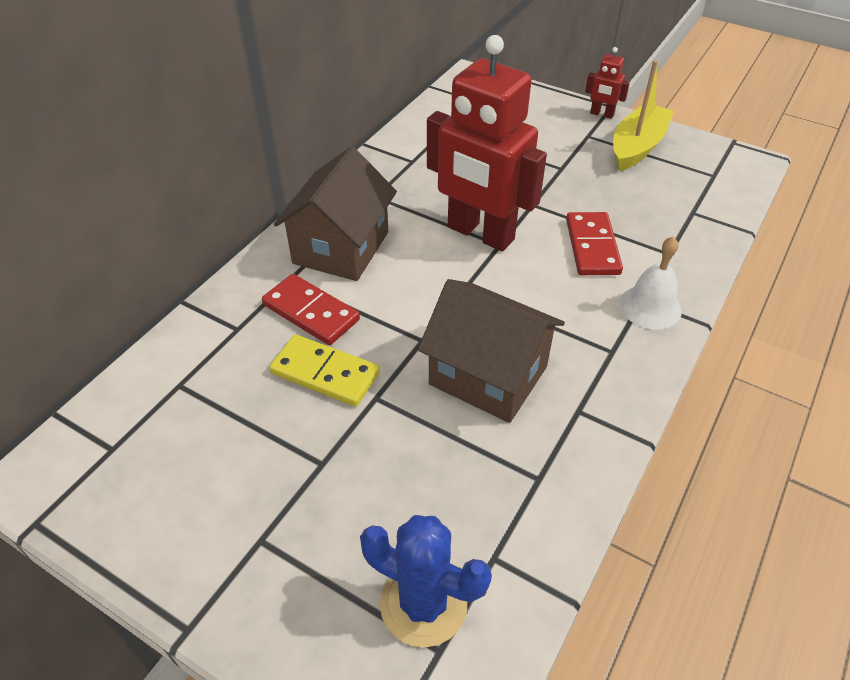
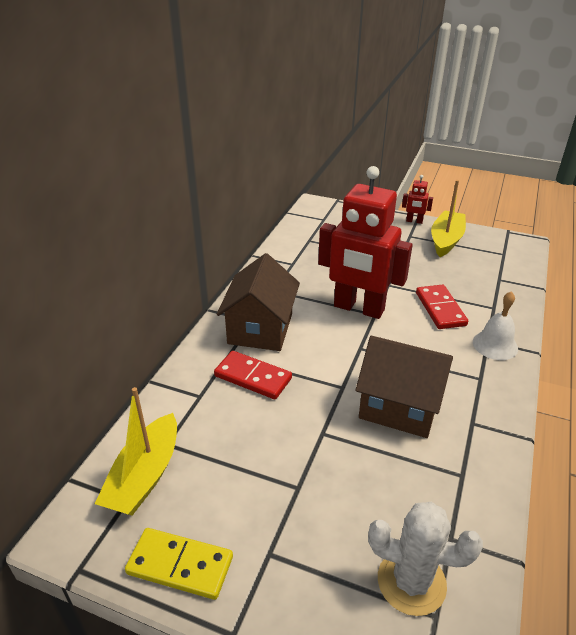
camera: 10 degrees left, 10 degrees down
yellow domino [269,334,380,406] -> yellow domino moved to [125,528,233,600]
blue cactus [360,515,492,647] -> white cactus [368,502,483,616]
none -> yellow boat [95,387,177,516]

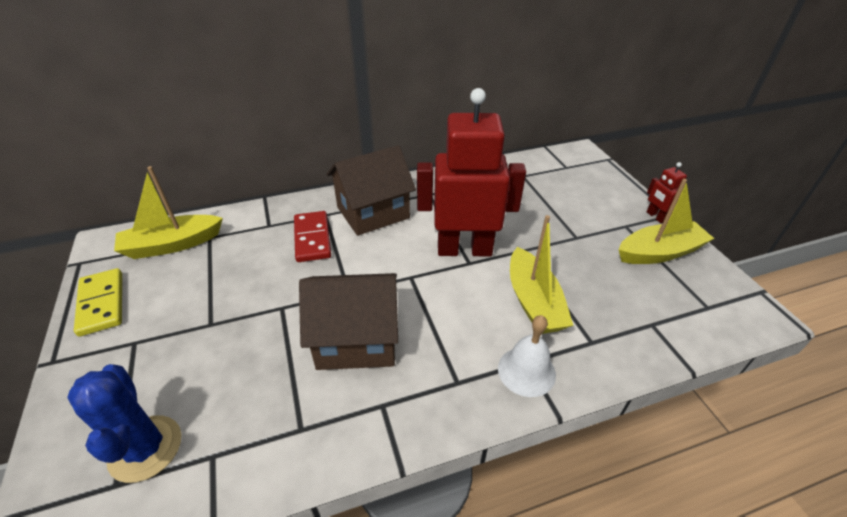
camera: 50 degrees right, 5 degrees up
red robot [318,166,413,319] -> red robot turned 105 degrees clockwise [417,88,526,256]
brown house [355,336,453,438] -> brown house turned 75 degrees counterclockwise [299,273,398,370]
white cactus [368,502,483,616] -> blue cactus [67,364,181,483]
red domino [416,285,468,329] -> yellow boat [510,215,574,334]

